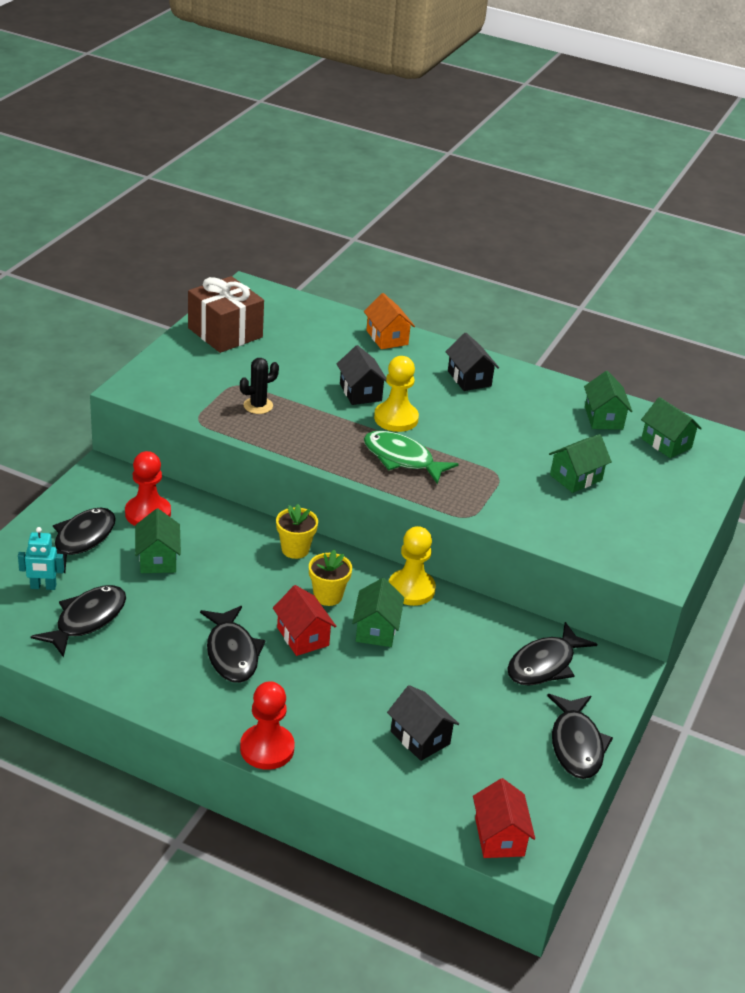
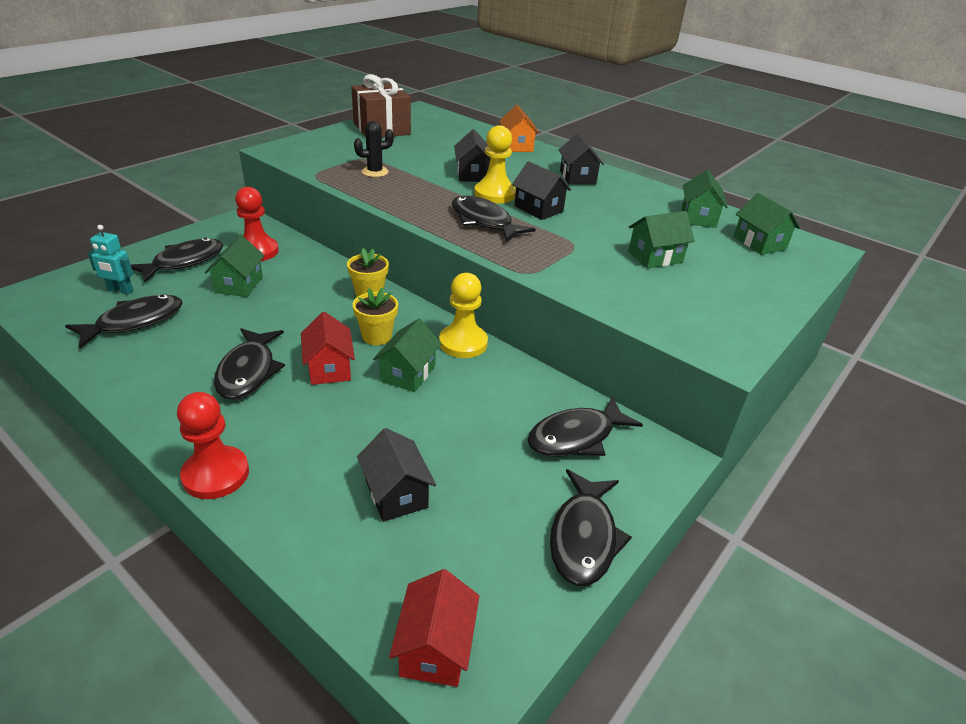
camera: 15 degrees right, 0 degrees up
green fish [364,430,458,484] -> black fish [452,195,536,242]
none -> black house [512,161,571,220]

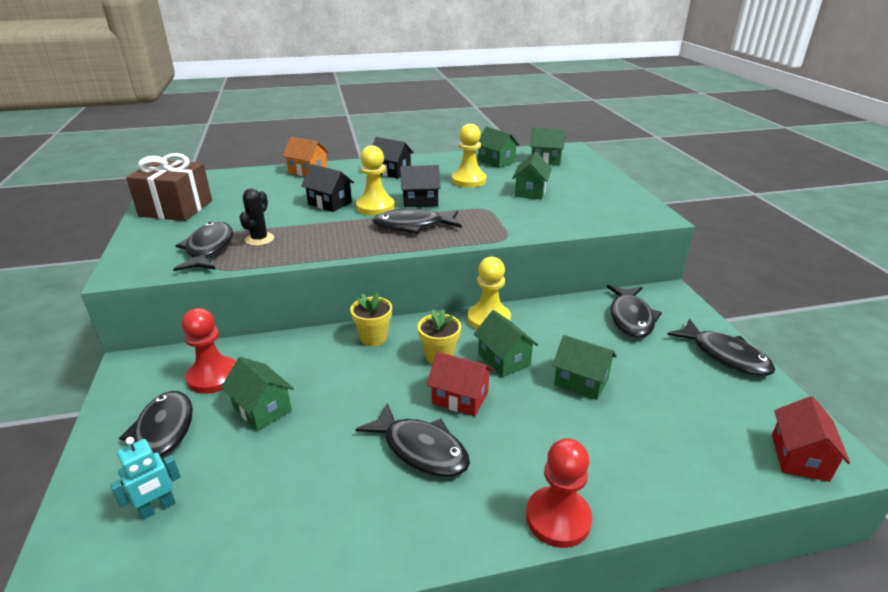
camera: 50 degrees left, 5 degrees down
black fish [65,294,183,348] -> black fish moved to [173,222,233,271]
black house [357,428,436,522] -> none
red house [389,569,479,687] -> red house turned 60 degrees clockwise [772,396,850,482]
none -> yellow pawn [452,124,486,188]
none -> green house [552,335,617,400]

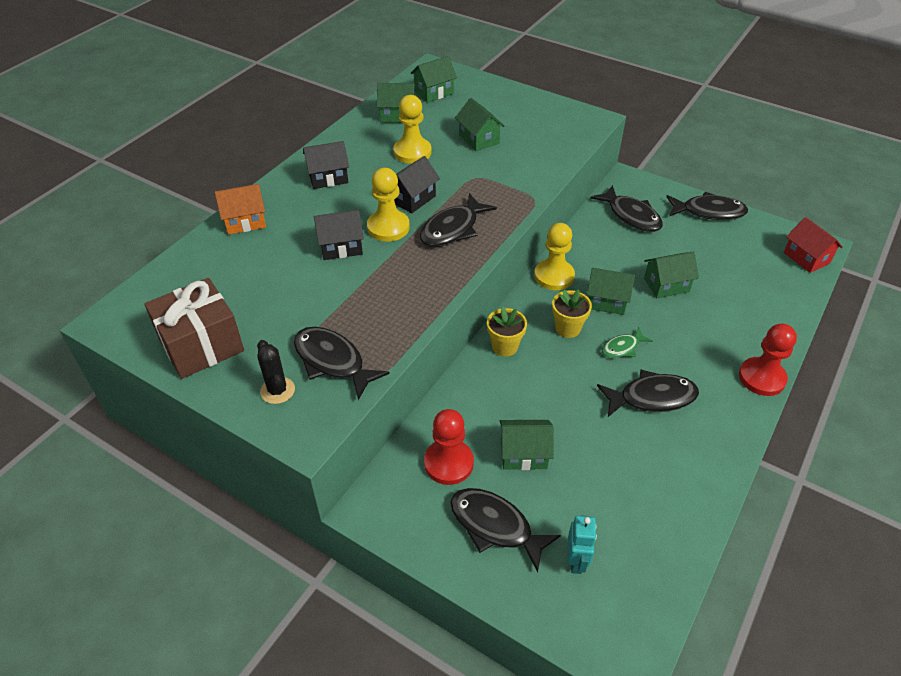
camera: 45 degrees left, 15 degrees up
black cactus [240,189,274,246] -> black cactus moved to [257,340,295,404]
red house [427,352,494,417] -> green fish [602,328,653,358]

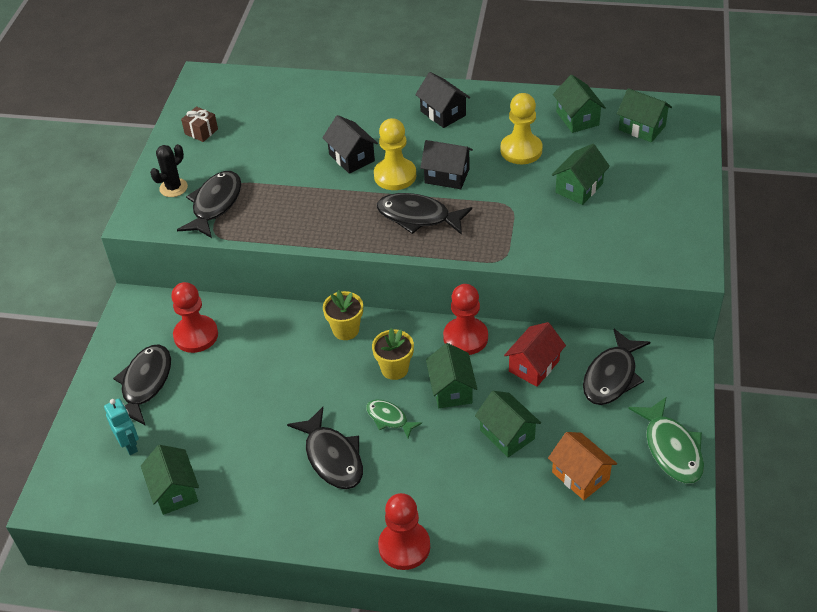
camera: 70 degrees right, 0 degrees up
brown gift [144,278,244,379] -> brown gift [181,106,218,142], size x0.45
orange house [215,184,266,235] -> orange house moved to [548,432,617,500]
green house [500,420,553,470] -> green house moved to [141,445,199,515]
yellow pawn [534,223,575,290] -> red pawn [443,284,488,355]
turquoise robot [568,515,597,574] -> turquoise robot turned 105 degrees counterclockwise [104,399,139,455]
black fish [666,192,748,220] -> green fish [629,397,704,484]
red house [784,217,843,273] -> red house moved to [504,322,566,387]

